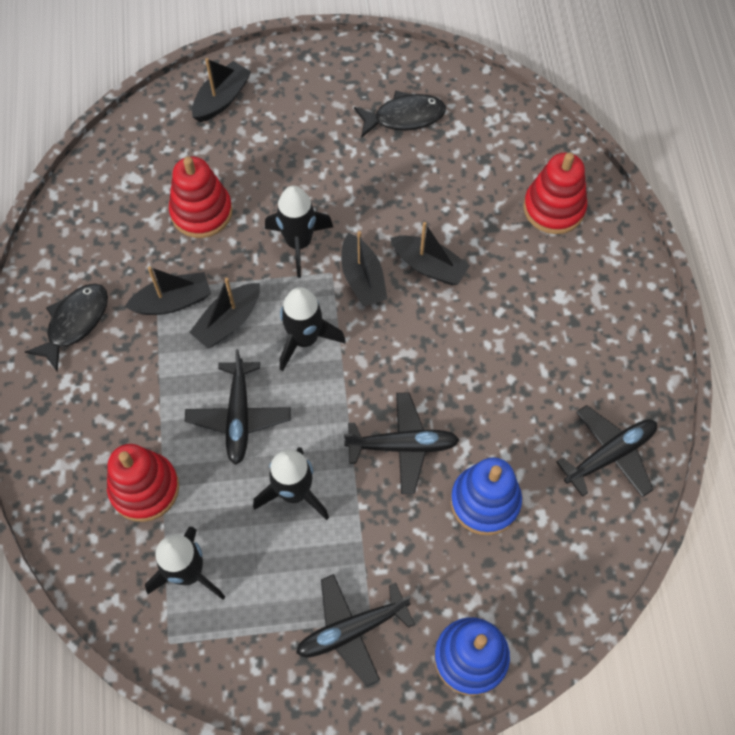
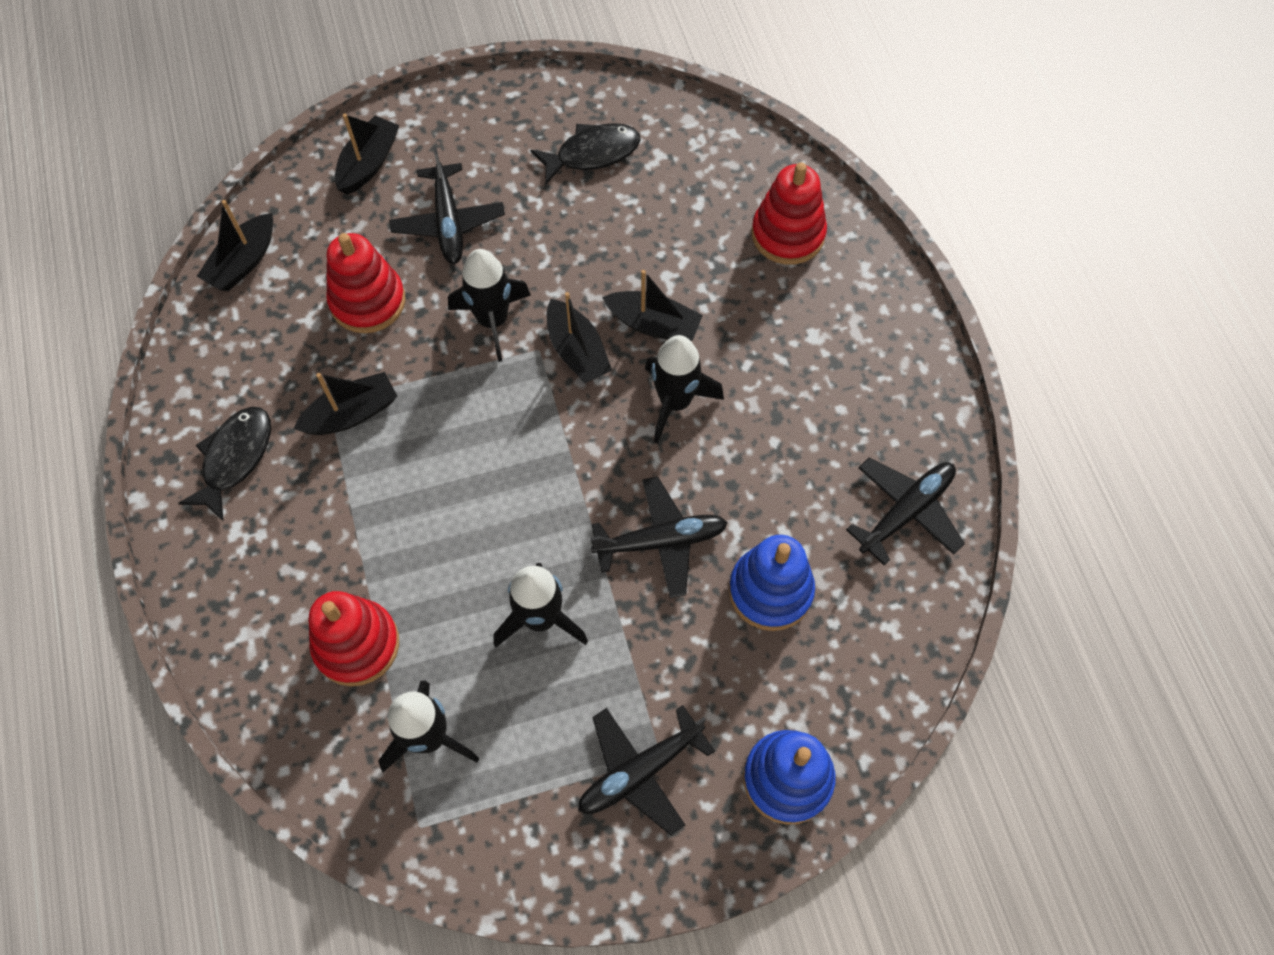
camera: 10 degrees left, 0 degrees up
black plane [185,349,291,465] -> black plane moved to [389,147,505,264]
black boat [189,278,260,348] -> black boat moved to [197,200,273,291]
black rocket [280,287,346,371] -> black rocket moved to [645,335,724,443]

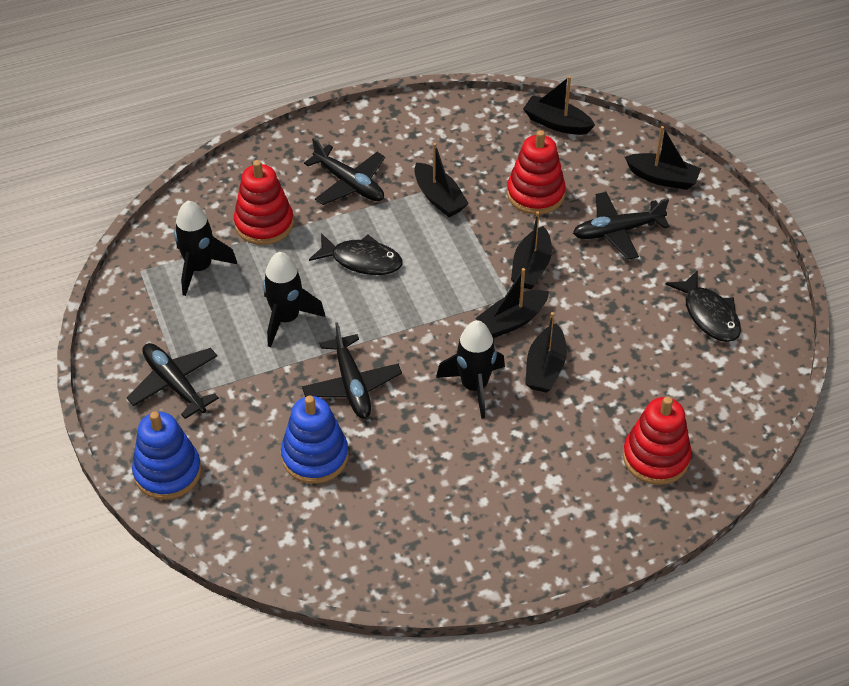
camera: 85 degrees right, 15 degrees down
black fish [178,407,271,522] -> black fish moved to [309,233,403,275]
black rocket [448,249,531,362] -> black boat [511,211,552,289]
black plane [846,458,965,566] -> black plane moved to [304,138,385,205]

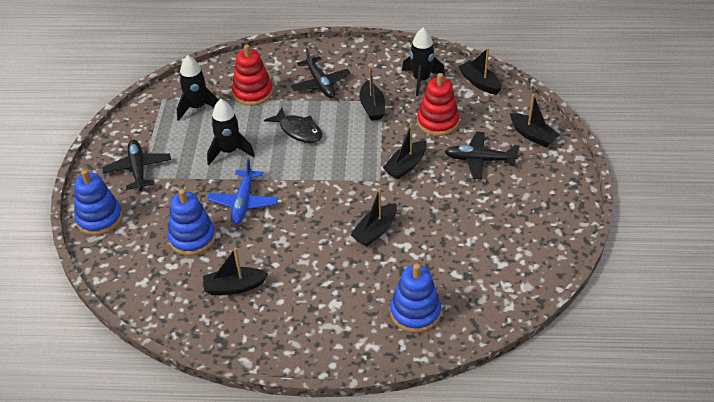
camera: 25 degrees right, 5 degrees down
black plane [302,322,402,419] -> blue plane [207,159,278,224]
black rocket [436,320,505,419] -> black rocket moved to [402,28,445,96]
black boat [475,268,549,338] -> black boat moved to [203,248,269,295]
red stacking toy [623,397,692,485] -> blue stacking toy [390,263,441,333]
black fish [666,270,741,342] -> none

